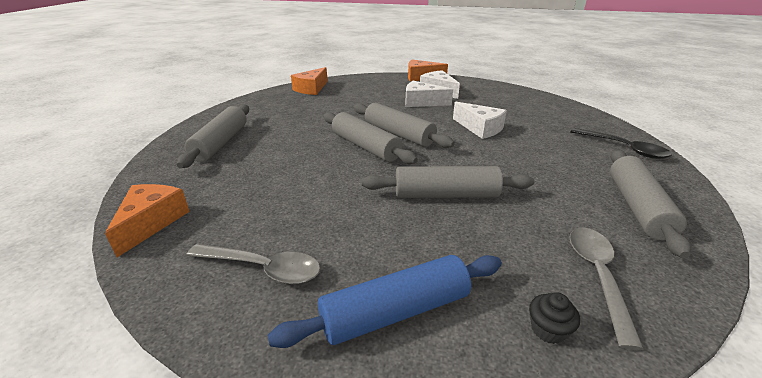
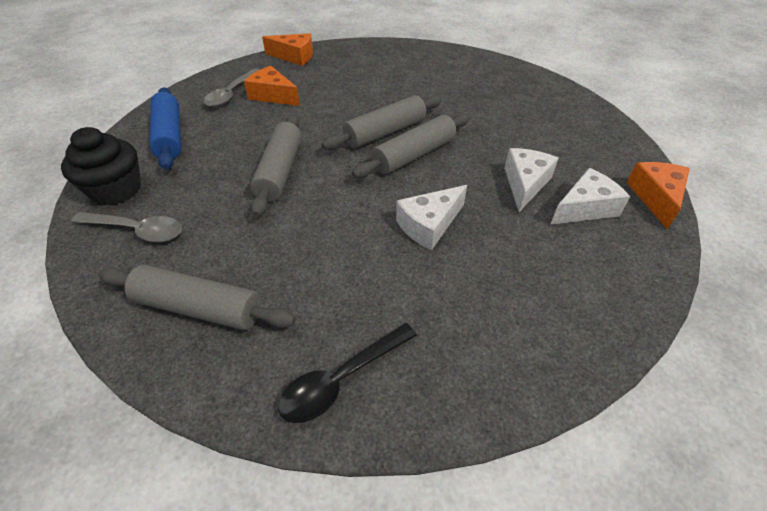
camera: 95 degrees right, 15 degrees up
grey rolling pin [177,104,249,168] -> none
orange cheese [291,67,328,95] -> orange cheese moved to [244,66,300,106]
black cupcake [529,292,580,344] -> black cupcake [61,127,141,205], size x2.20

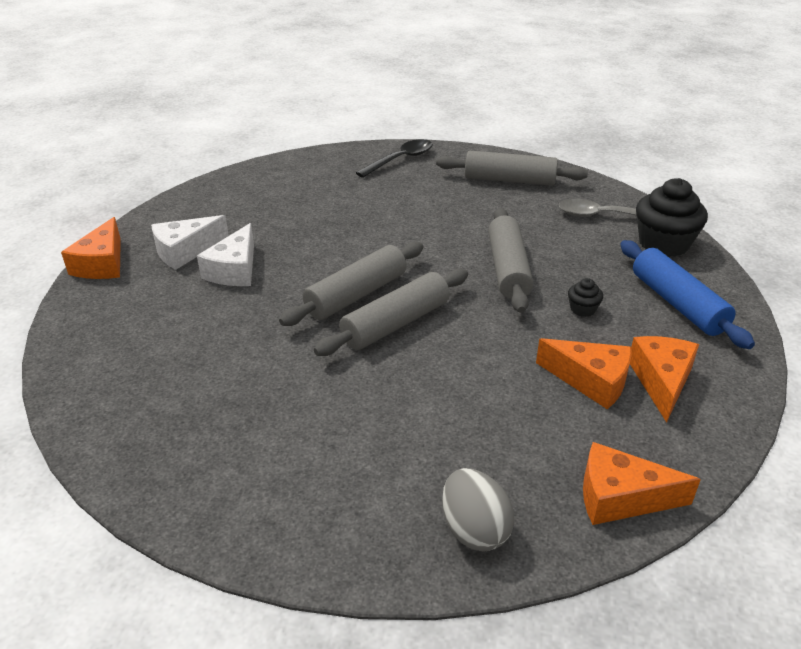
camera: 175 degrees right, 10 degrees down
grey spoon [204,69,260,107] -> orange cheese [630,336,699,423]
white cheese [396,185,467,250] -> none
none -> grey egg [442,468,514,552]
none -> black cupcake [568,278,603,317]

